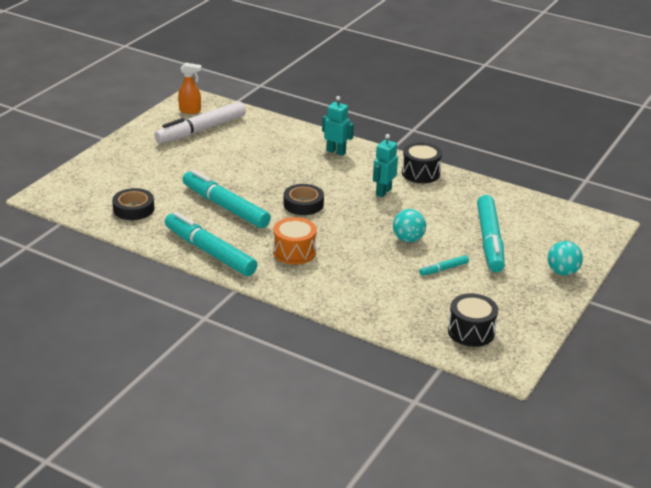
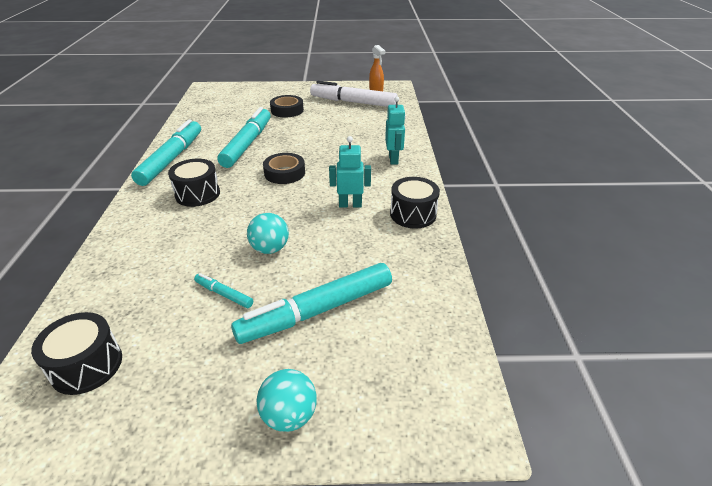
camera: 60 degrees right, 5 degrees up
black tape [112,188,154,220] -> black tape moved to [270,95,304,118]
orange drum [273,217,317,264] -> black drum [168,159,220,207]

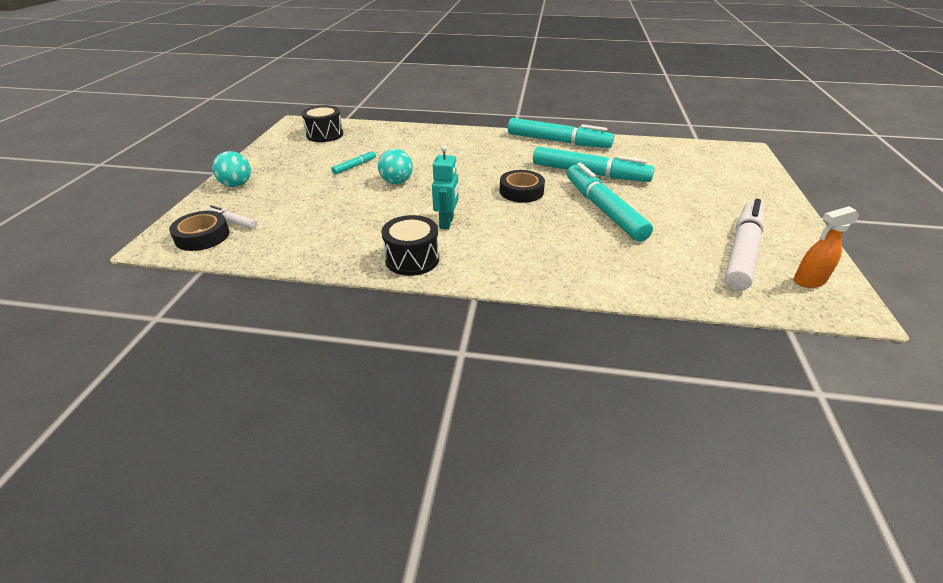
camera: 100 degrees right, 0 degrees up
black drum [168,159,220,207] -> none
turquoise marker [231,263,392,344] -> turquoise marker moved to [567,163,653,242]
black tape [270,95,304,118] -> black tape moved to [169,211,229,251]
turquoise robot [385,97,406,165] -> none
none -> white marker [207,205,257,229]

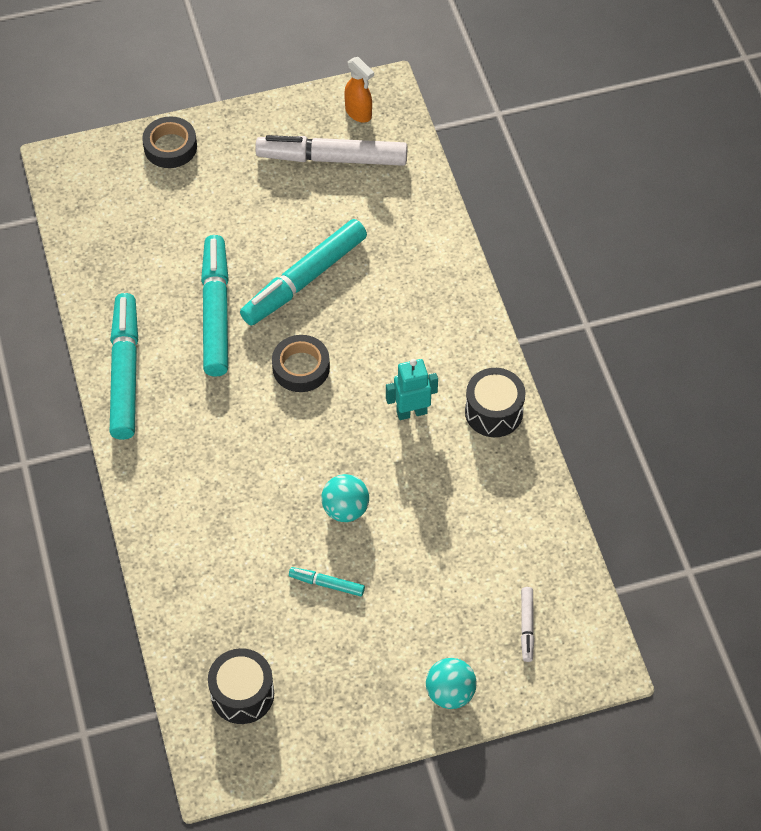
camera: 115 degrees left, 20 degrees up
black tape [169,211,229,251] -> black tape moved to [142,116,197,168]

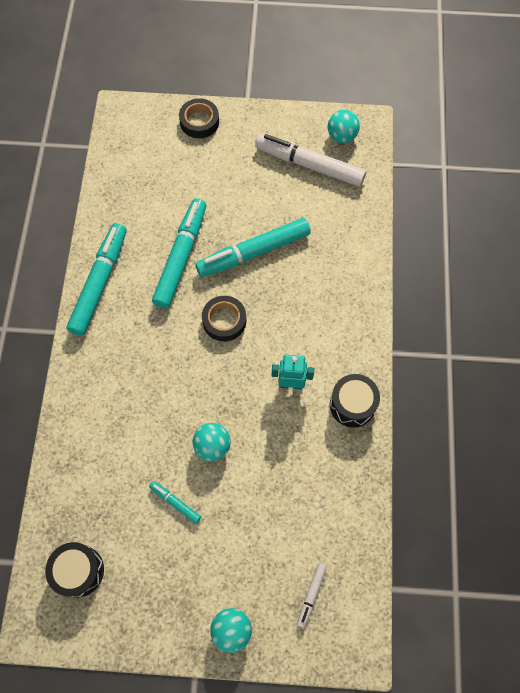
camera: 20 degrees right, 10 degrees up
orange spray bottle [344,57,374,123] -> turquoise ball [328,110,360,143]

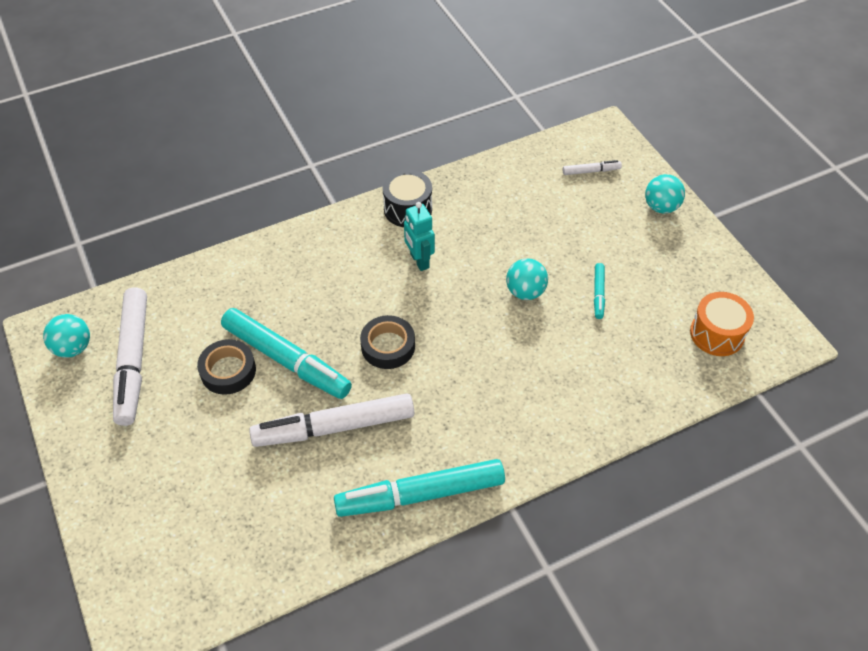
camera: 120 degrees left, 15 degrees down
black drum [45,542,104,597] -> orange drum [690,292,754,356]
turquoise marker [152,198,206,309] -> white marker [249,393,414,447]
black tape [179,98,219,138] -> black tape moved to [197,339,256,395]

